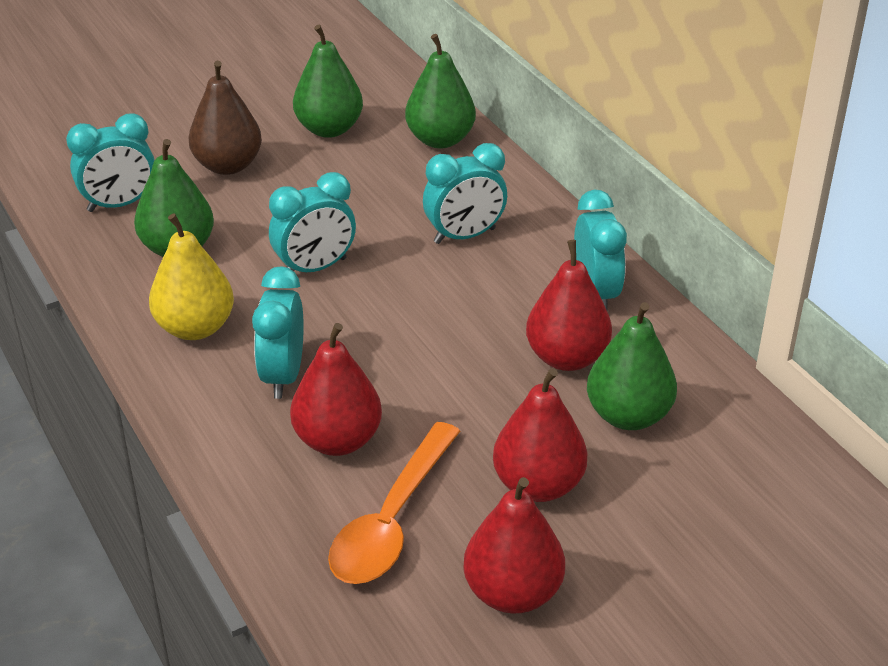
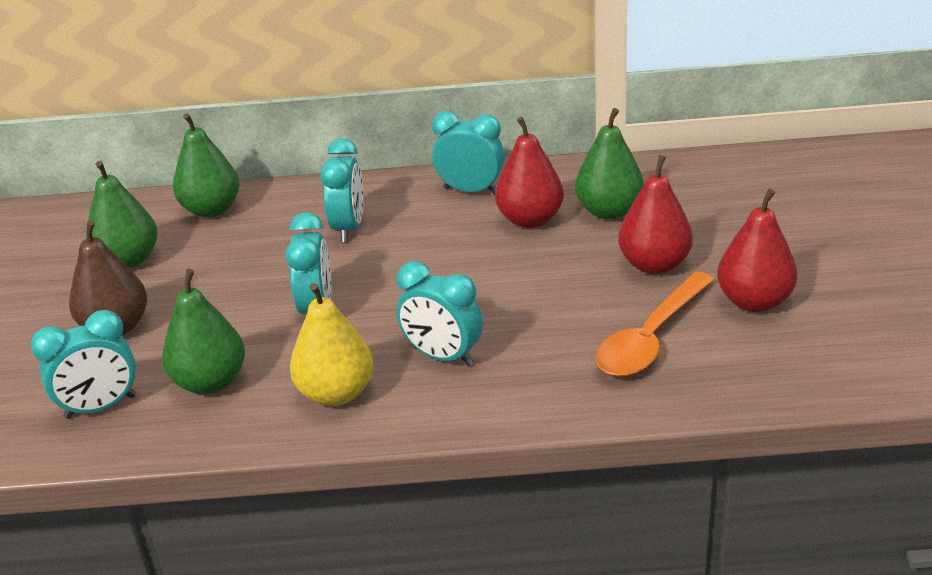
camera: 60 degrees left, 5 degrees down
turquoise clock [66,114,155,212] -> turquoise clock turned 60 degrees clockwise [31,310,136,419]
red pear [290,323,382,456] -> none
orange spoon [328,422,460,584] -> orange spoon turned 75 degrees clockwise [596,272,715,377]

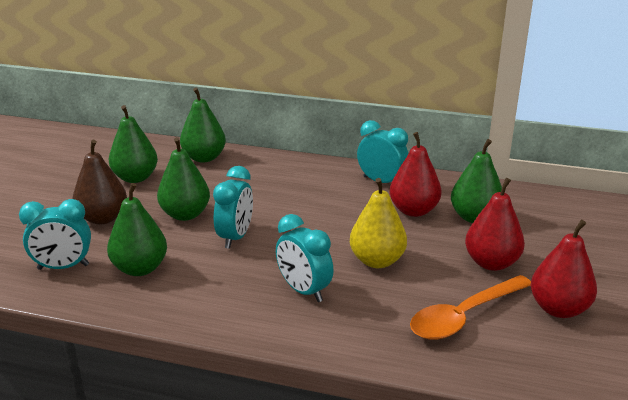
camera: 15 degrees right, 5 degrees down
yellow pear [290,283,374,406] -> yellow pear moved to [350,178,407,268]
turquoise clock [320,138,364,242] -> none
none -> green pear [157,137,210,221]

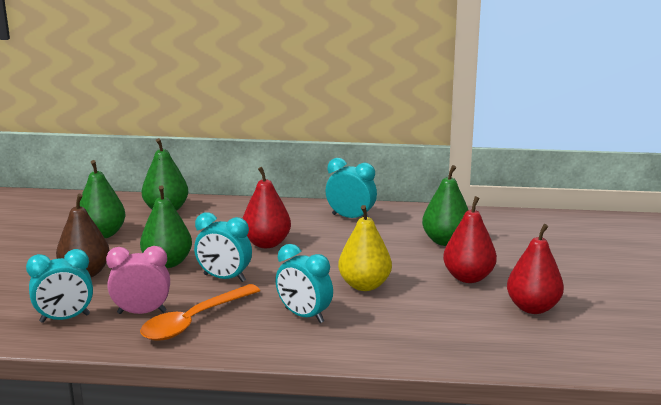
camera: 10 degrees left, 5 degrees down
green pear [107,183,167,276] -> pink clock [106,246,170,314]
turquoise clock [213,166,253,249] -> turquoise clock turned 105 degrees clockwise [194,212,252,282]
red pear [389,132,442,217] -> red pear moved to [242,167,291,248]
orange spoon [410,275,531,340] -> orange spoon moved to [140,284,260,341]

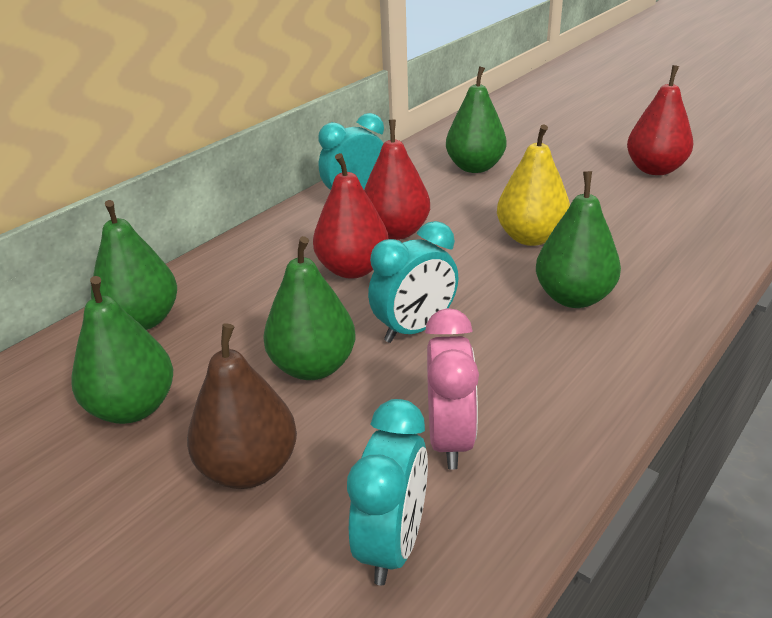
camera: 55 degrees left, 10 degrees up
pink clock [106,246,170,314] -> pink clock turned 150 degrees clockwise [425,308,479,470]
orange spoon [140,284,260,341] -> none
turquoise clock [275,244,333,323] -> green pear [536,171,621,308]
red pear [443,196,497,283] -> red pear moved to [364,120,430,240]

